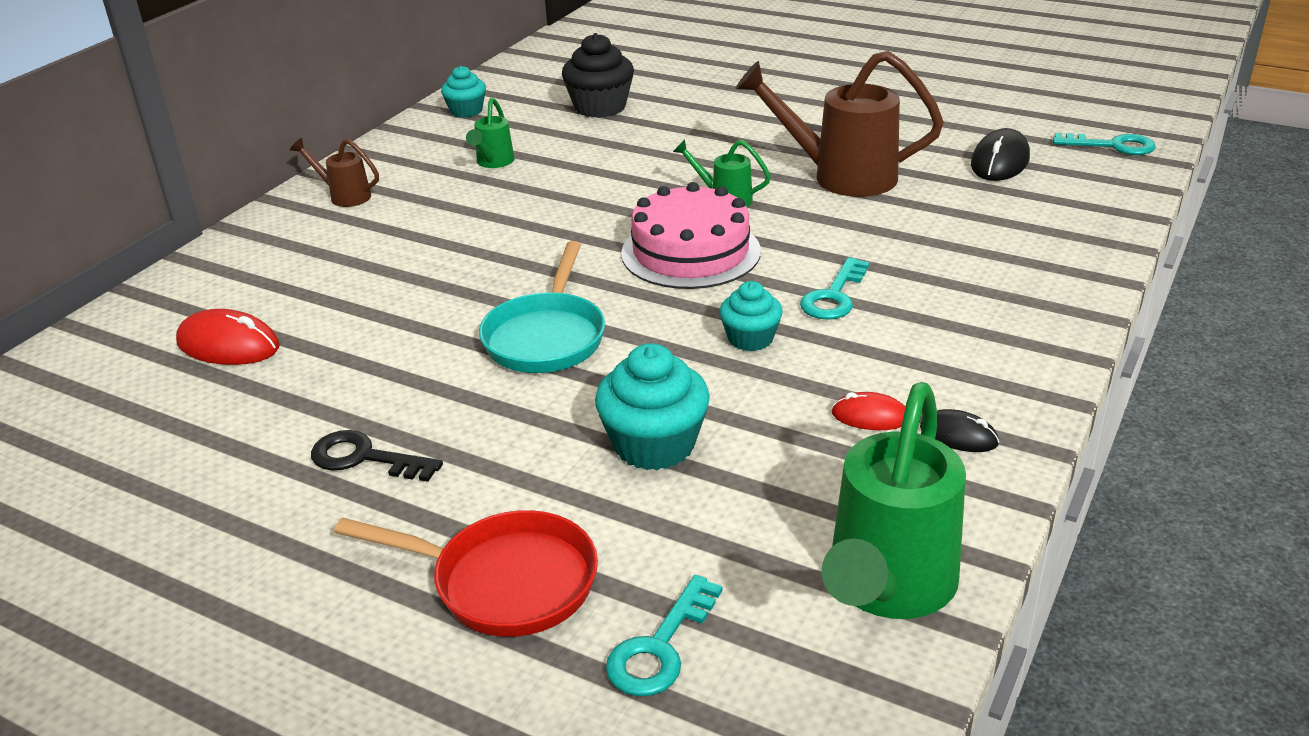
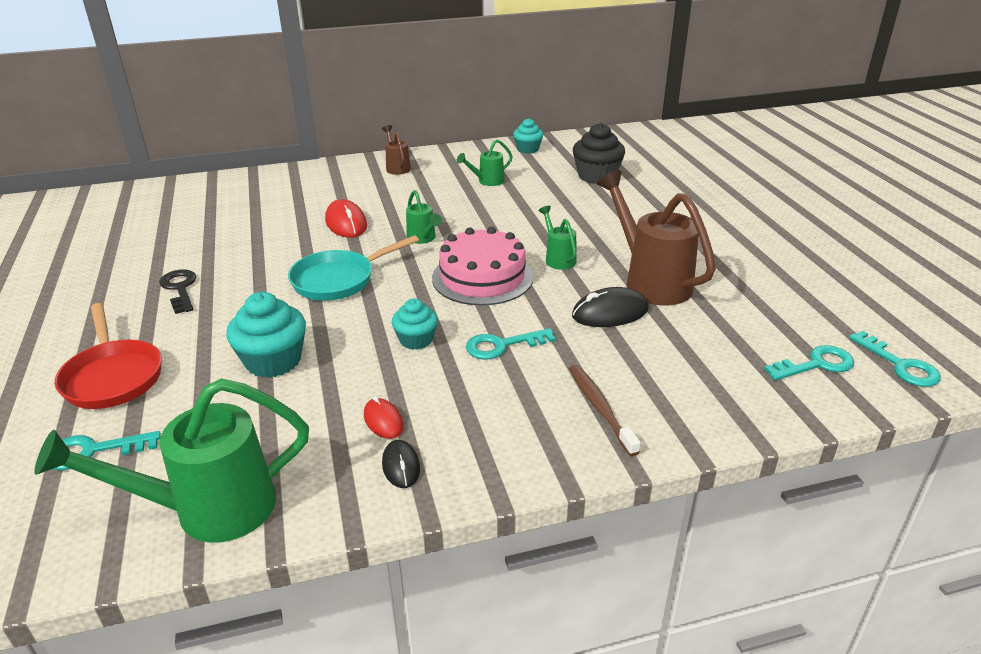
camera: 45 degrees right, 0 degrees up
red mouse [176,309,280,365] -> red mouse moved to [325,199,367,238]
black mouse [971,128,1030,181] -> black mouse moved to [572,287,649,327]
none -> green watering can [406,190,442,244]
none -> brown toothbrush [569,365,641,456]
none -> turquoise key [764,345,854,380]

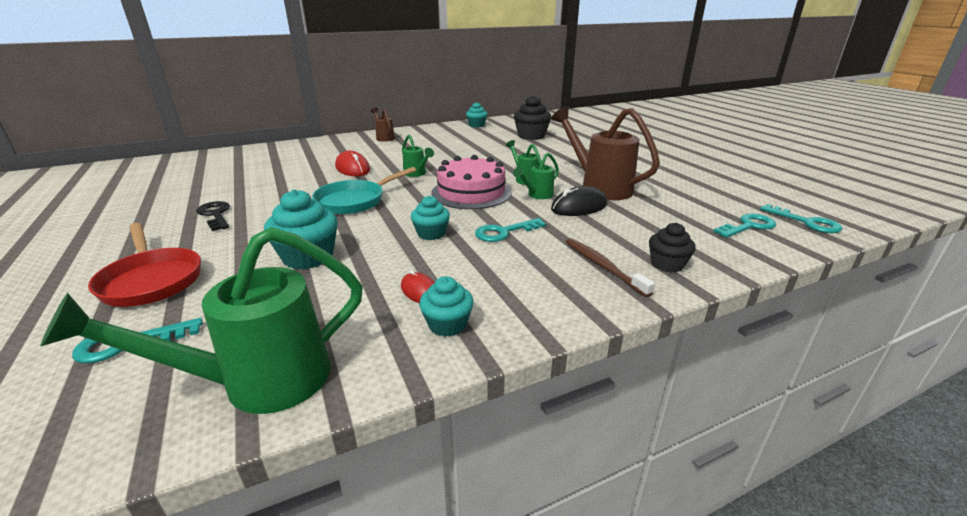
camera: 10 degrees left, 5 degrees down
black mouse [382,440,420,488] -> turquoise cupcake [419,276,474,337]
green watering can [457,139,513,186] -> green watering can moved to [513,153,559,199]
none -> black cupcake [649,223,696,273]

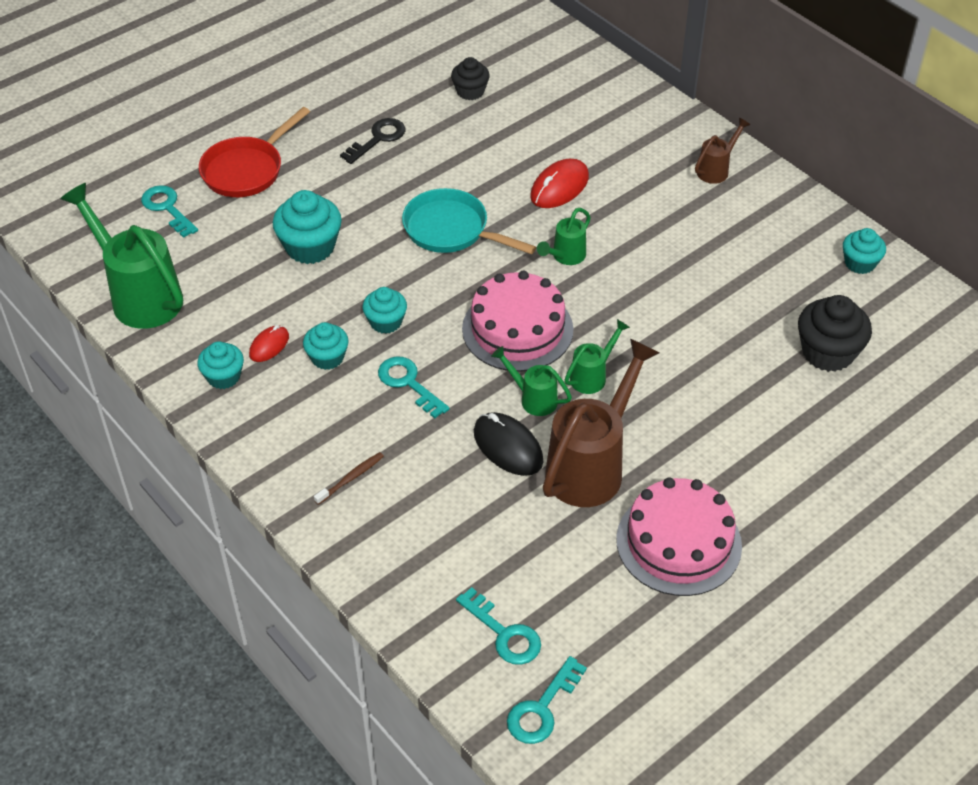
camera: 75 degrees right, 20 degrees up
brown toothbrush [566,238,655,297] -> brown toothbrush [314,452,384,505], size x0.66
black cupcake [649,223,696,273] -> black cupcake moved to [451,57,490,100]
none -> turquoise cupcake [303,322,349,370]
none -> pink cake [616,477,742,596]

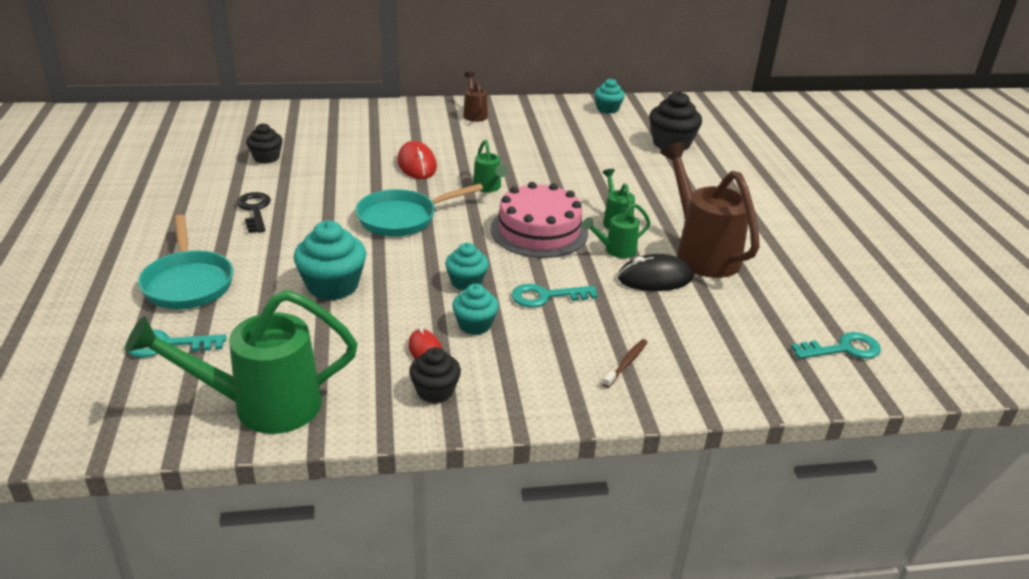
camera: 60 degrees left, 15 degrees down
turquoise cupcake [197,341,244,389] -> black cupcake [409,347,461,403]
red pan [199,107,310,197] -> turquoise pan [138,215,233,309]
brown toothbrush [314,452,384,505] -> brown toothbrush turned 45 degrees clockwise [603,339,648,388]
turquoise key [507,656,587,744] -> none
pink cake [616,477,742,596] -> none

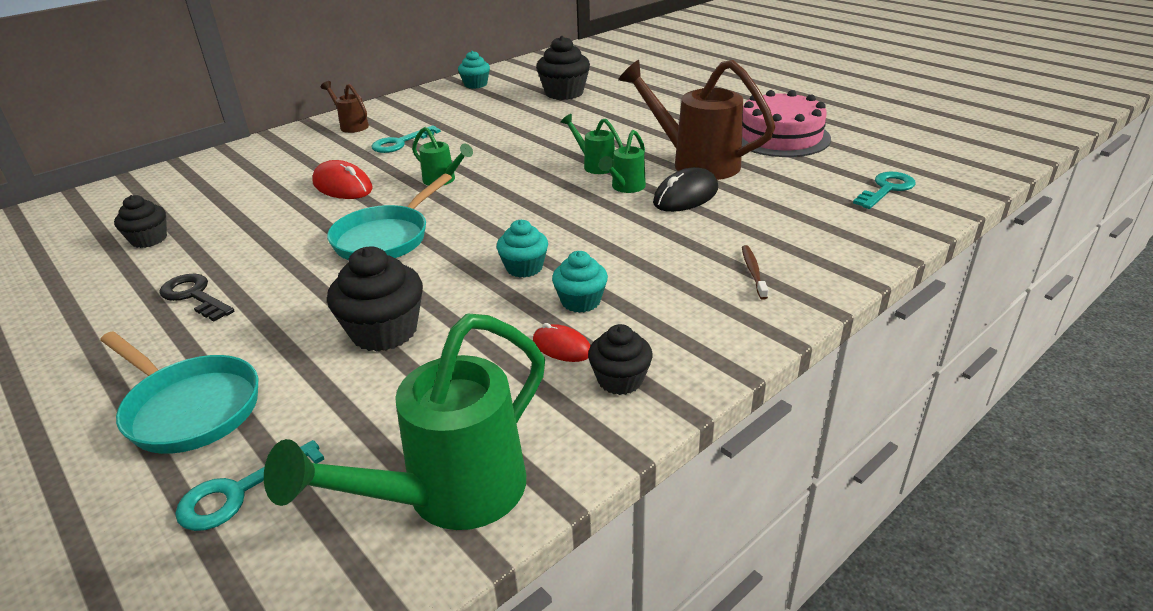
camera: 30 degrees left, 0 degrees up
turquoise cupcake [294,221,366,300] -> black cupcake [327,246,423,352]
pink cake [490,182,588,258] -> pink cake moved to [742,90,831,157]
turquoise key [512,284,598,308] -> turquoise key moved to [371,125,441,153]

